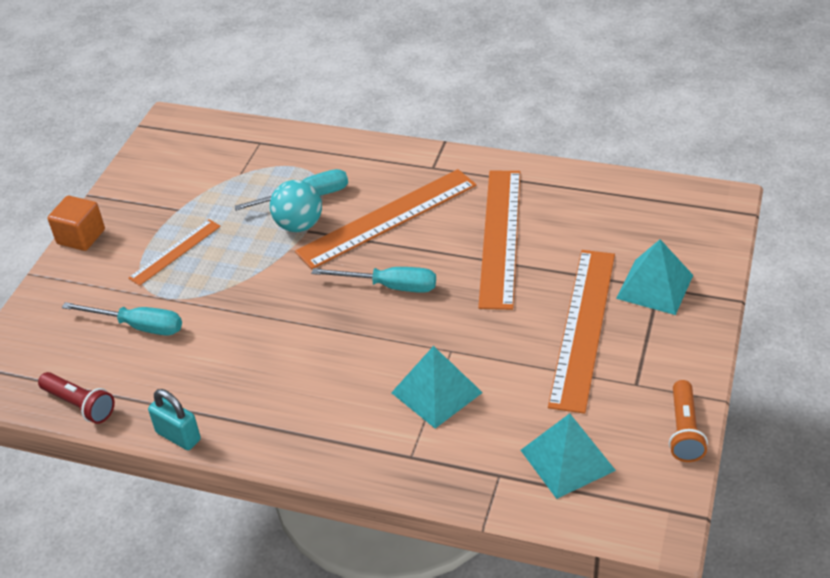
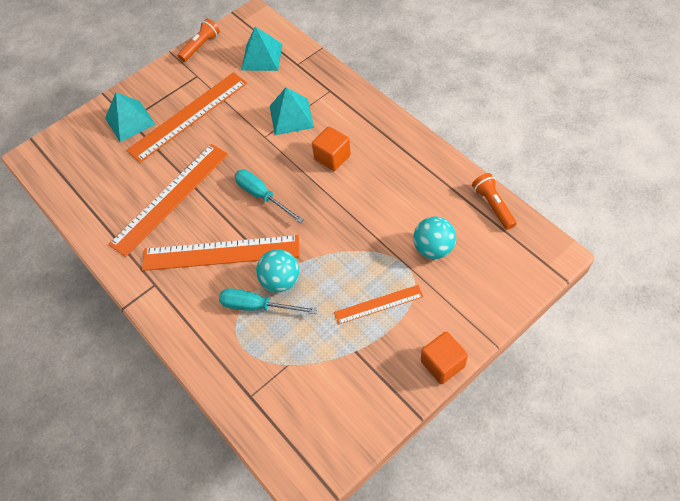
camera: 145 degrees left, 15 degrees up
red flashlight [38,372,115,424] -> orange flashlight [472,173,517,230]
turquoise screwdriver [62,302,182,336] -> turquoise ball [413,216,456,259]
turquoise padlock [148,389,201,450] -> none
none -> orange cube [312,126,351,171]

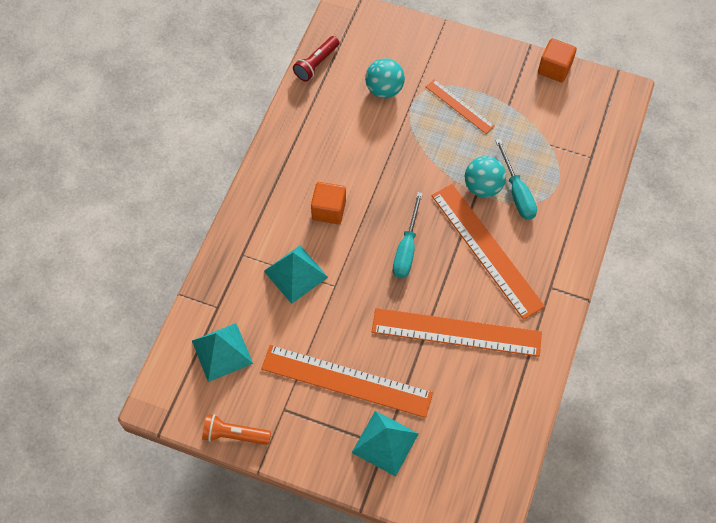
camera: 125 degrees left, 5 degrees up
orange cube [421,331,468,384] -> orange cube moved to [538,38,577,82]
orange flashlight [472,173,517,230] -> red flashlight [293,36,339,81]

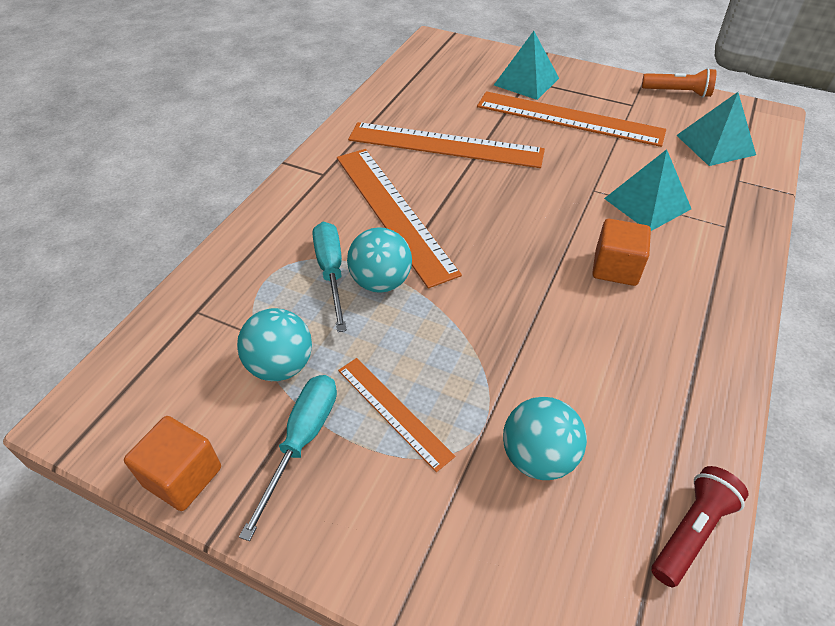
camera: 175 degrees left, 15 degrees down
turquoise screwdriver [393,192,423,278] -> turquoise screwdriver moved to [239,375,337,541]
none -> turquoise ball [237,308,312,381]

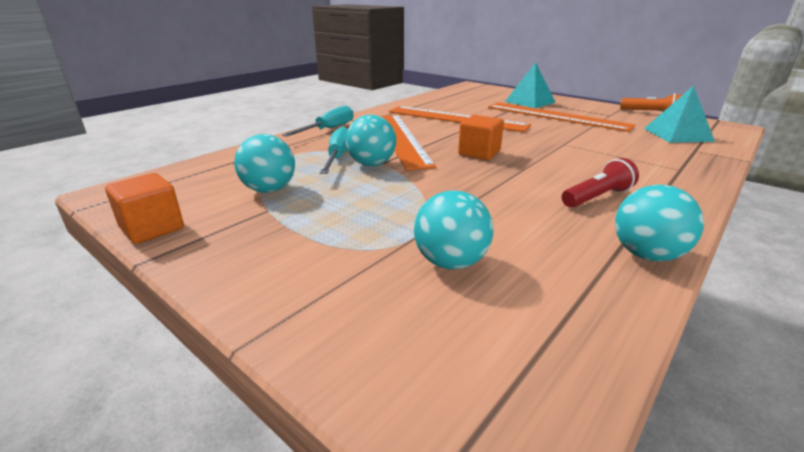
camera: 15 degrees right, 20 degrees down
turquoise screwdriver [239,375,337,541] -> turquoise screwdriver moved to [282,106,353,137]
orange ruler [338,358,455,472] -> none
orange cube [592,219,651,286] -> orange cube moved to [458,115,504,160]
turquoise pyramid [604,149,691,231] -> none
red flashlight [651,466,748,587] -> red flashlight moved to [562,158,639,208]
none -> turquoise ball [615,185,704,262]

